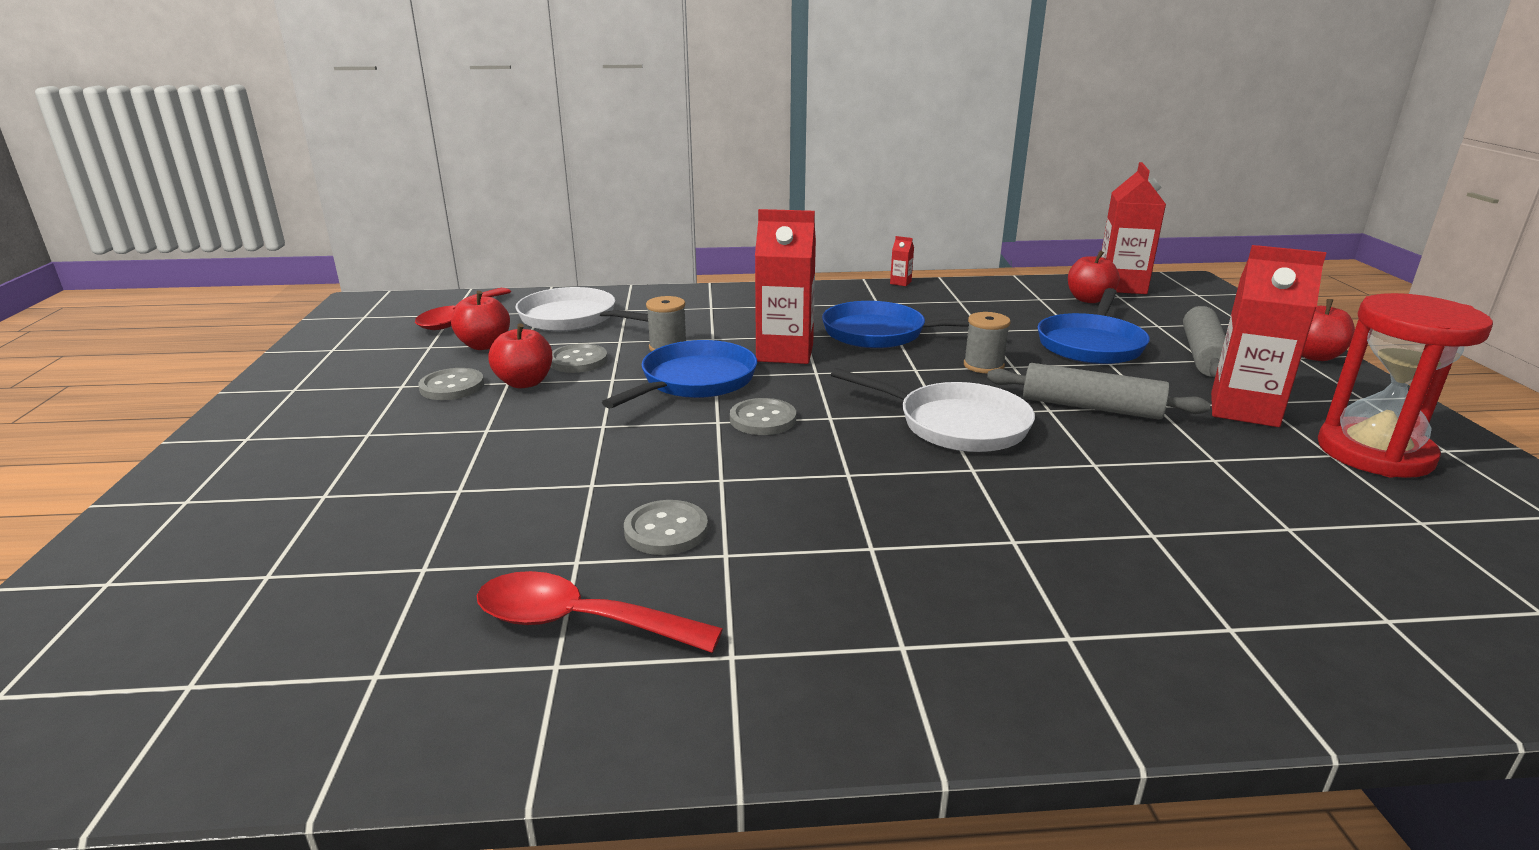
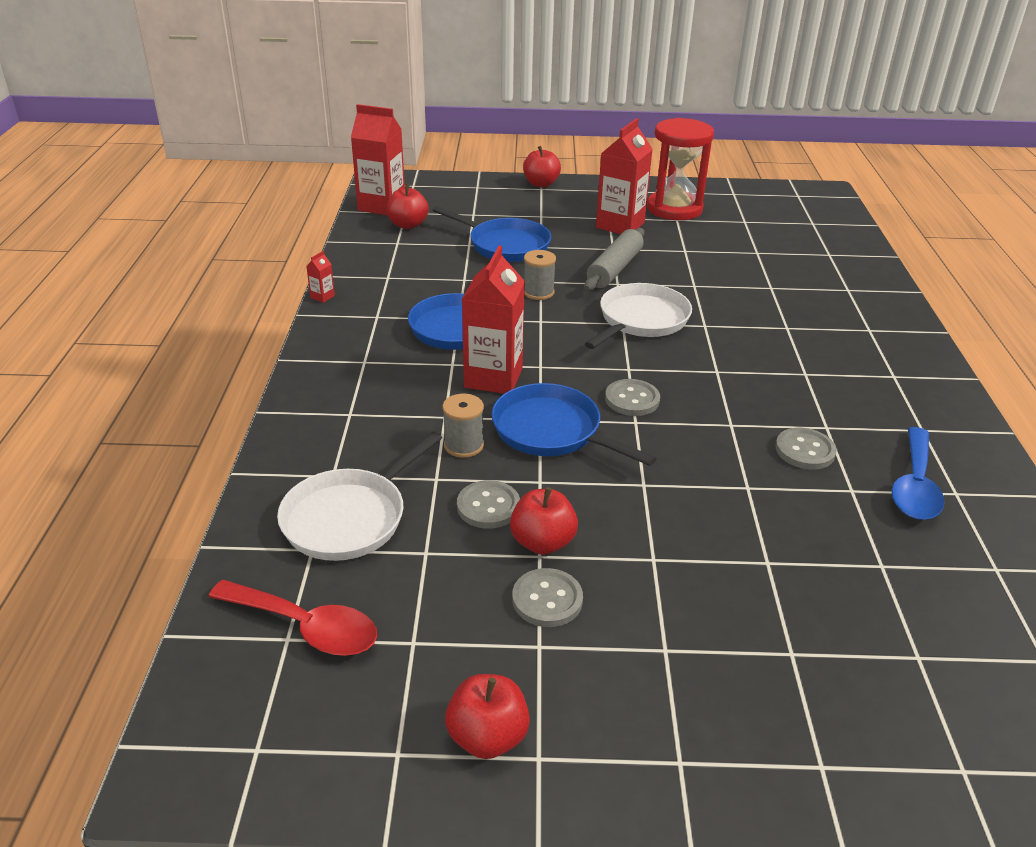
camera: 85 degrees left, 10 degrees up
red apple [451,291,510,350] -> red apple moved to [445,674,530,759]
red spoon [477,571,723,653] -> blue spoon [892,427,945,520]
grey rolling pin [1183,306,1226,378] -> none

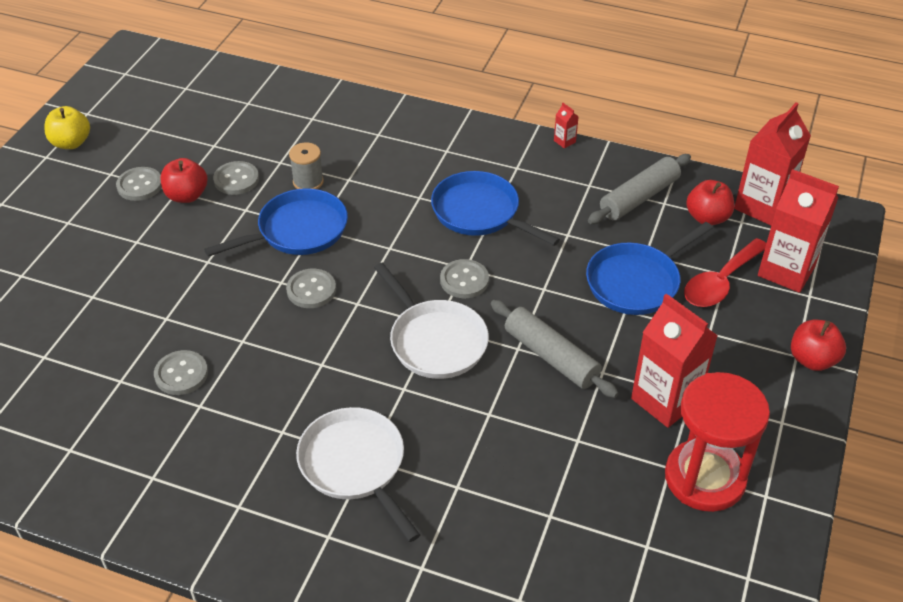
camera: 110 degrees right, 10 degrees up
red spoon [208,580,377,656] -> red spoon moved to [684,238,766,307]
white pan [277,431,442,561] -> white pan moved to [296,407,420,542]
red apple [445,674,530,759] -> yellow apple [44,106,90,149]
red carton [462,246,525,394] -> red carton moved to [758,169,839,293]
grey spool [524,250,556,300] -> none
blue spoon [892,427,945,520] -> none
none -> grey button [440,259,489,298]
none -> grey rolling pin [588,154,691,224]

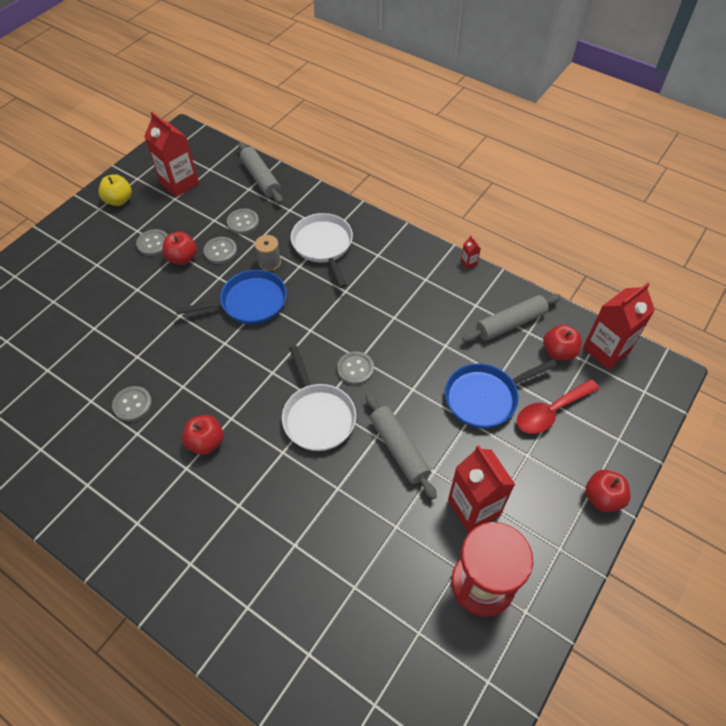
camera: 15 degrees right, 10 degrees up
grey button [286,269,336,308] -> grey button moved to [227,209,259,234]
white pan [296,407,420,542] -> white pan moved to [291,213,353,288]
blue pan [431,171,560,246] -> none
red carton [758,169,839,293] -> red carton moved to [144,112,199,197]
none -> red apple [182,415,223,455]
none -> grey rolling pin [238,142,283,204]

